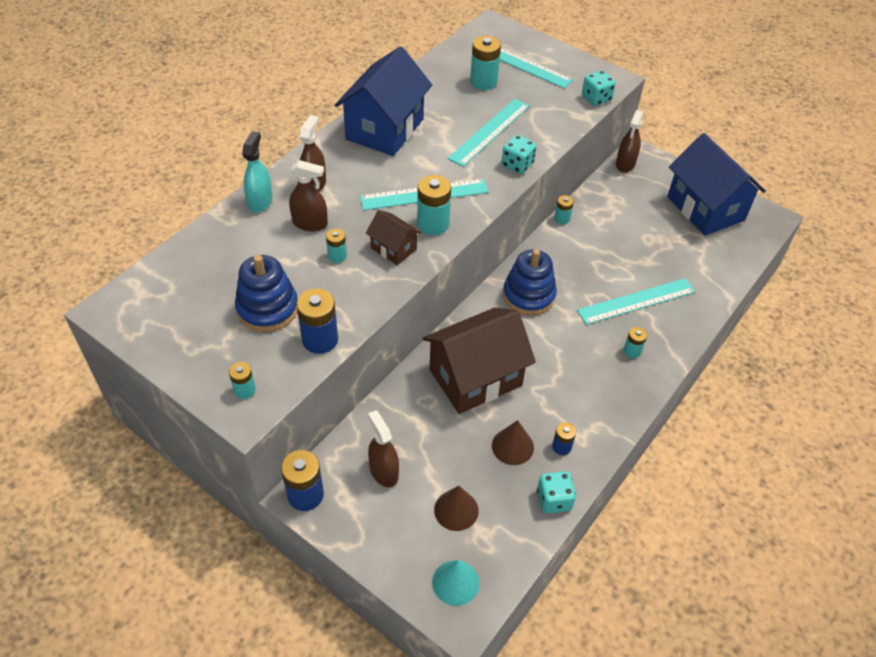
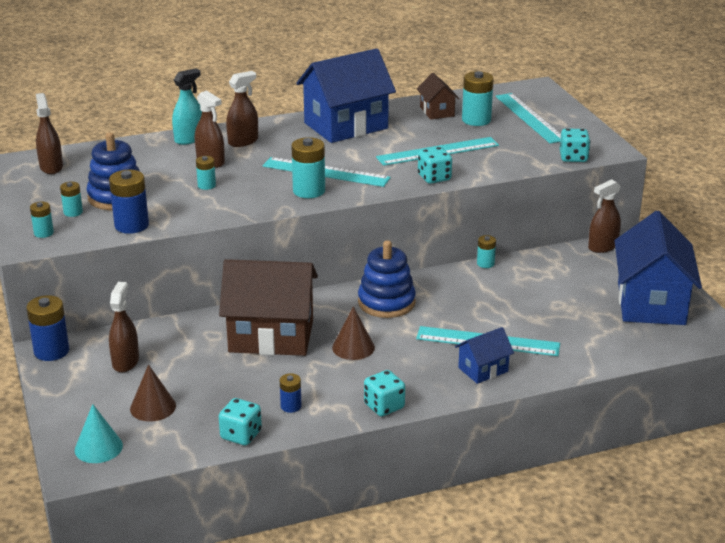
camera: 35 degrees right, 20 degrees down
brown house [366,210,421,265] -> brown house moved to [417,73,459,120]
brown cone [492,420,534,465] -> brown cone moved to [332,306,375,360]
turquoise battery [624,327,647,358] -> turquoise battery moved to [60,182,83,217]
none -> brown spray bottle [36,93,63,174]
none -> turquoise dice [364,370,405,416]
none -> blue house [455,327,514,384]

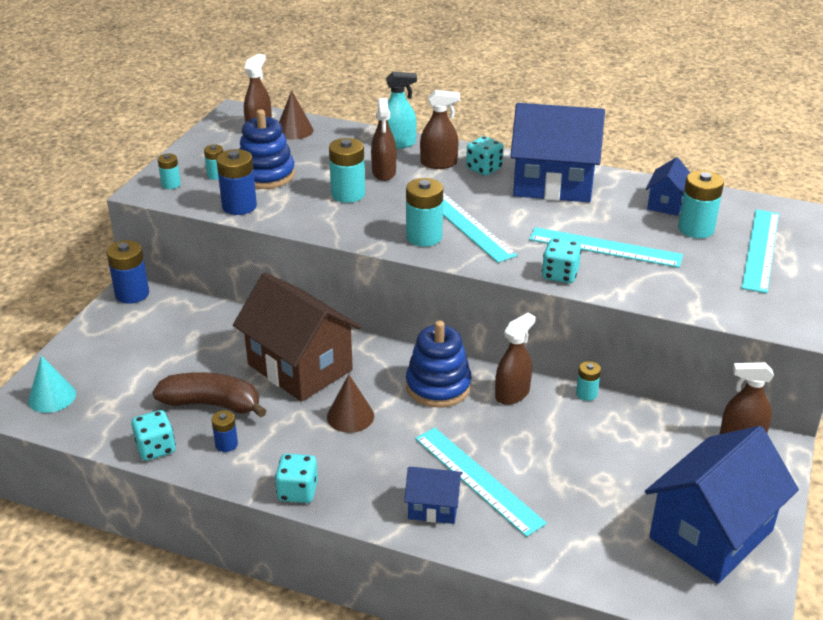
camera: 40 degrees right, 5 degrees up
brown spray bottle [109,282,139,372] -> brown spray bottle moved to [495,313,535,405]
brown cone [130,364,176,422] -> brown cone moved to [279,90,313,140]
turquoise battery [196,156,216,190] -> turquoise battery [329,138,365,203], size x1.77
brown house [417,73,459,120] -> blue house [646,157,690,216]
turquoise dice [560,129,590,162] -> turquoise dice moved to [466,136,504,176]
none -> brown banana [152,372,267,418]

